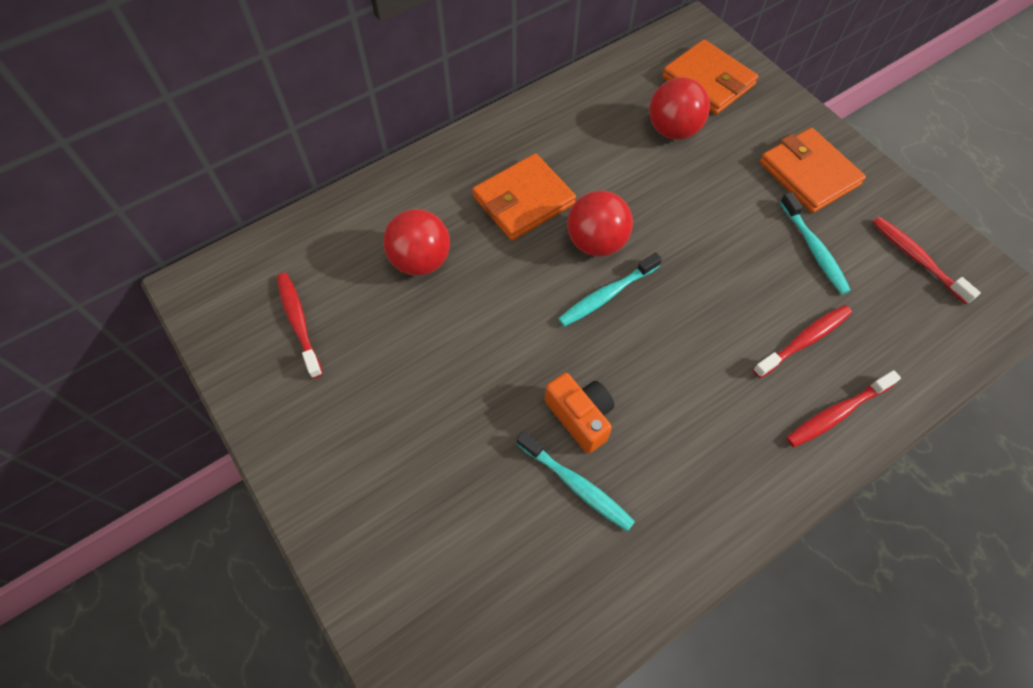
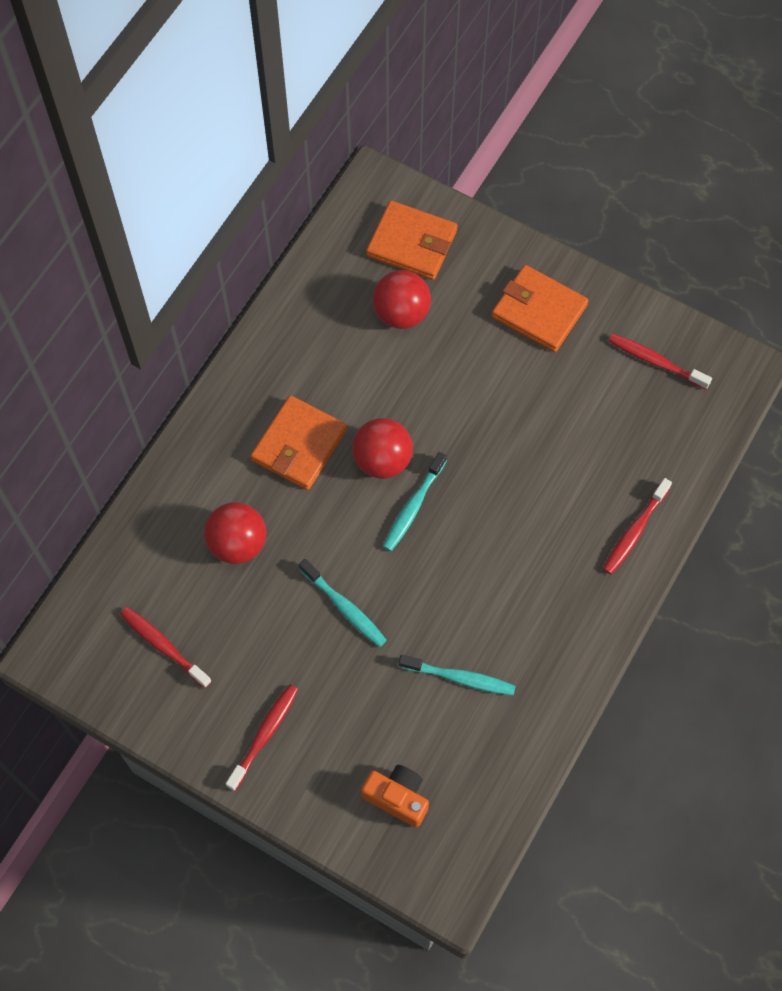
camera: 25 degrees left, 5 degrees up
orange camera [545,373,615,453] -> orange camera moved to [361,765,429,828]
red toothbrush [753,305,852,378] -> red toothbrush moved to [226,684,298,791]
turquoise toothbrush [780,192,851,294] -> turquoise toothbrush moved to [299,559,387,647]

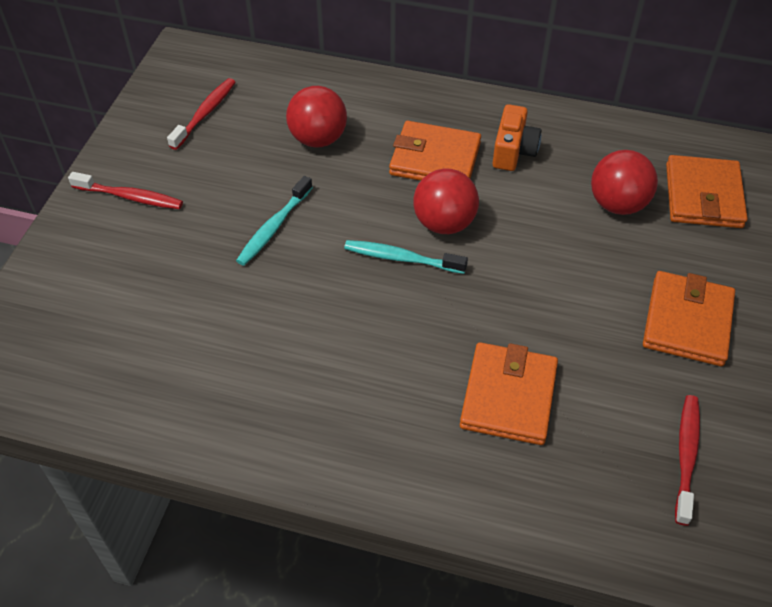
camera: 75 degrees right, 15 degrees down
orange camera [361,765,429,828] -> orange camera moved to [492,104,541,171]
turquoise toothbrush [399,655,516,696] -> none
red toothbrush [603,478,672,574] -> none
none -> orange wallet [460,342,558,445]

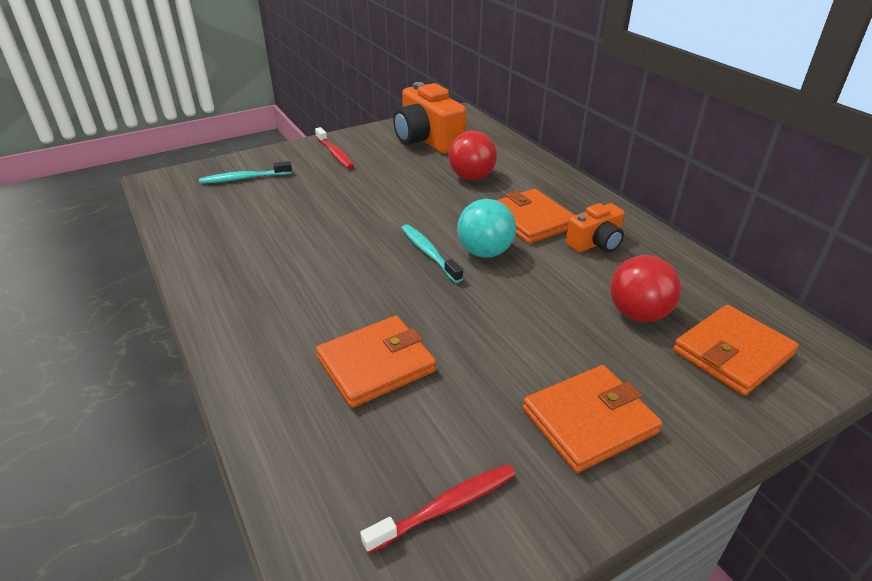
camera: 45 degrees right, 15 degrees down
red toothbrush [167,78,236,150] -> orange camera [393,82,466,154]
turquoise toothbrush [236,176,313,266] -> turquoise toothbrush moved to [199,161,292,184]
red ball [413,169,479,234] -> turquoise ball [457,199,516,258]

